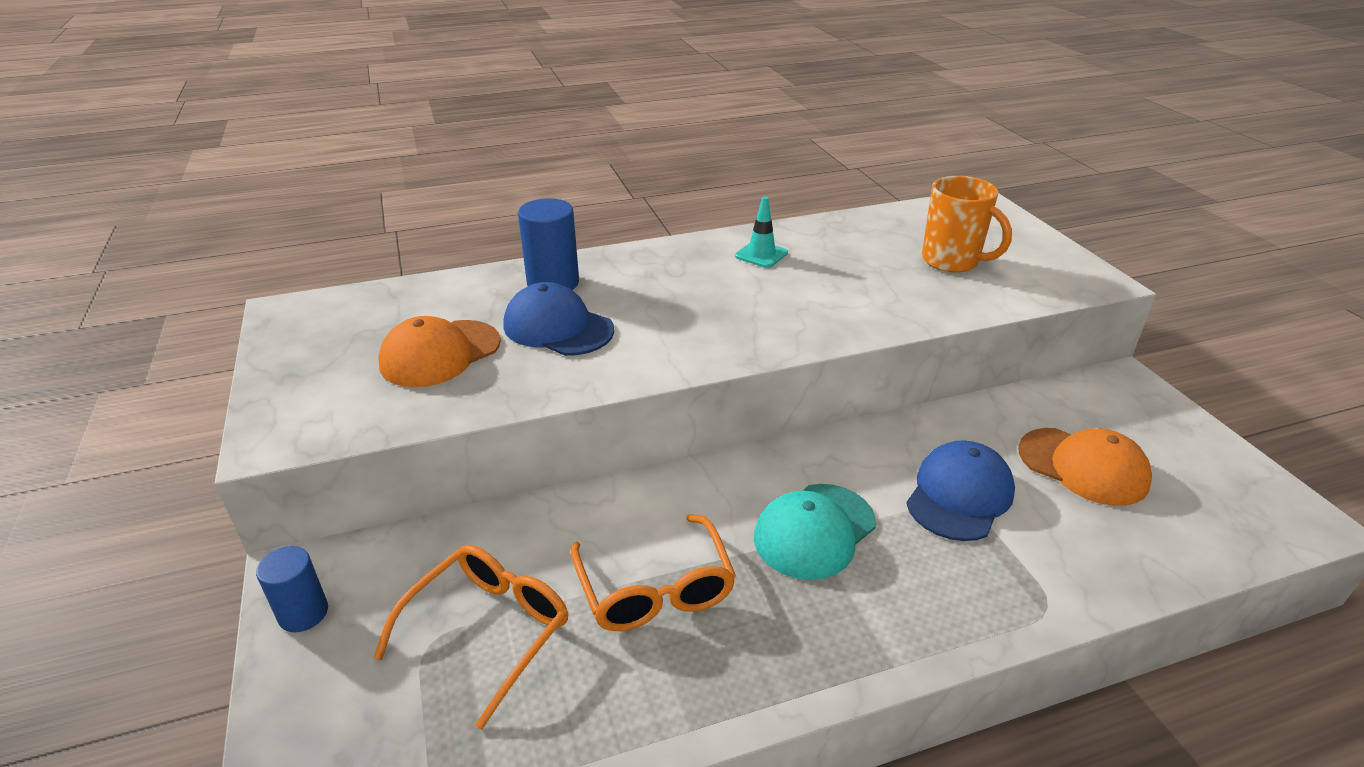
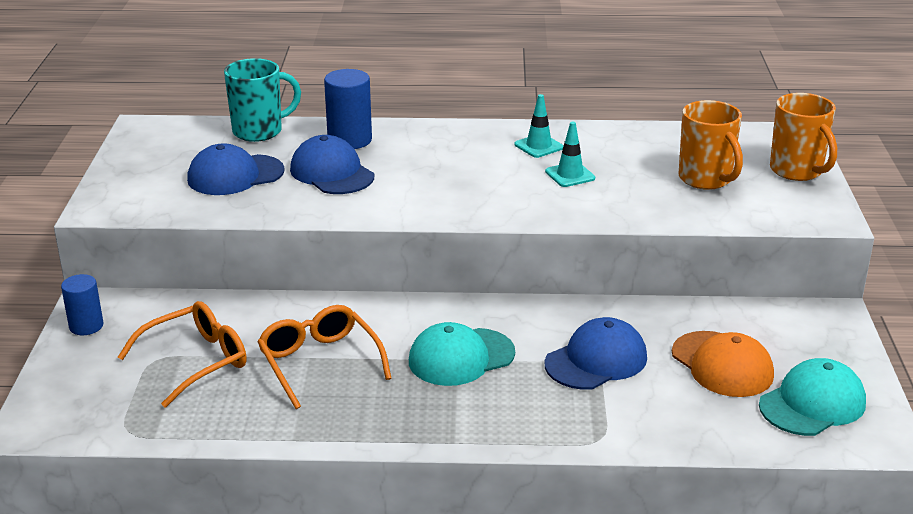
camera: 20 degrees right, 5 degrees down
orange cap [378,316,501,387] -> blue cap [187,144,285,195]
orange glasses [571,514,736,631] -> orange glasses turned 150 degrees clockwise [258,305,392,409]
none -> turquoise mug [224,58,301,142]
none -> turquoise traffic cone [545,122,595,187]
none -> turquoise cap [759,358,866,436]
none -> orange mug [770,93,837,181]

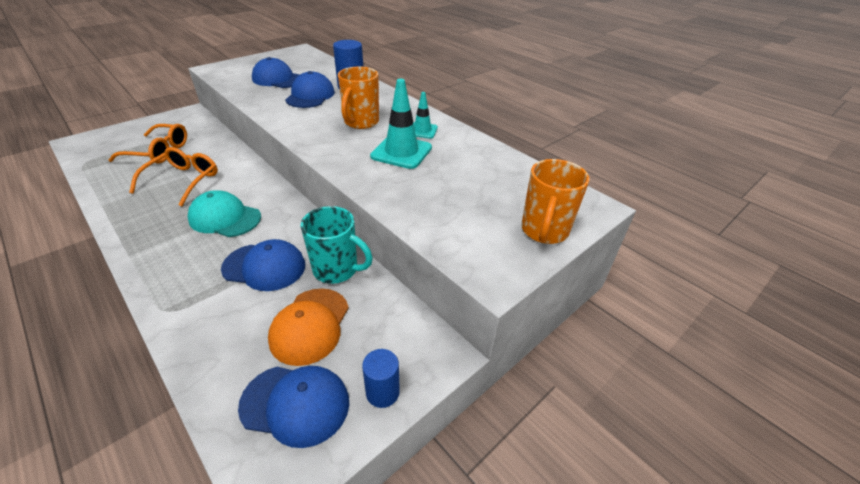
camera: 45 degrees right, 10 degrees up
blue cylinder [61,274,103,335] -> blue cylinder moved to [362,349,400,408]
turquoise mug [224,58,301,142] -> turquoise mug moved to [301,206,373,284]
turquoise traffic cone [545,122,595,187] -> turquoise traffic cone [370,79,432,169], size x1.71
orange mug [679,100,743,190] -> orange mug moved to [338,66,379,129]
turquoise cap [759,358,866,436] -> blue cap [238,366,349,448]

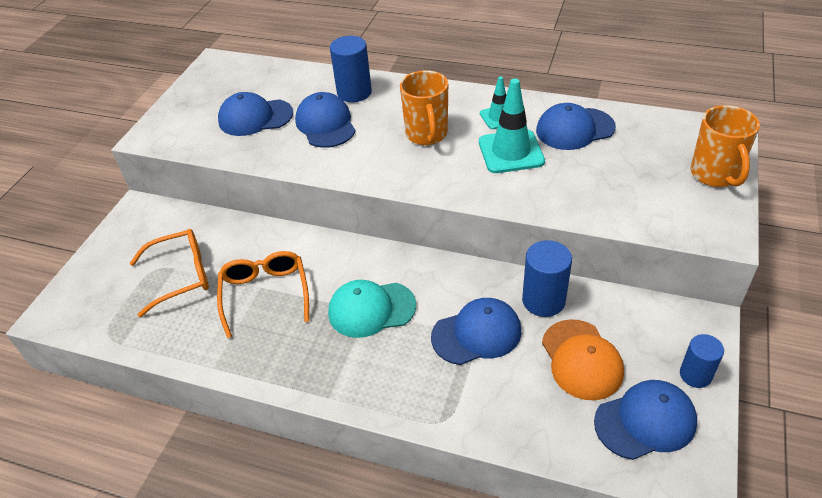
camera: 25 degrees left, 5 degrees up
turquoise mug [301,206,373,284] -> blue cylinder [522,240,572,317]
none -> blue cap [536,103,616,150]

